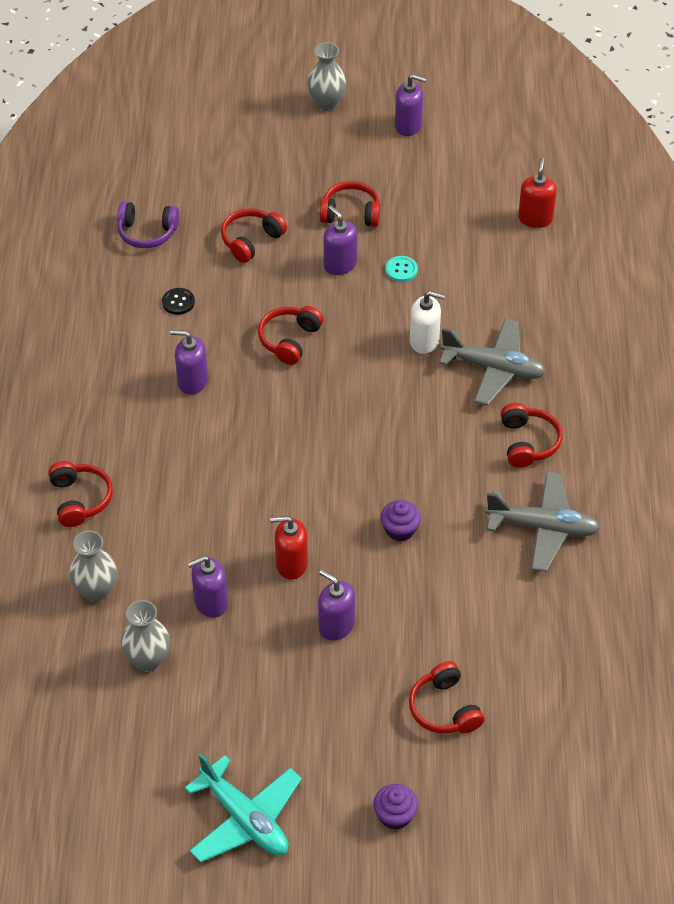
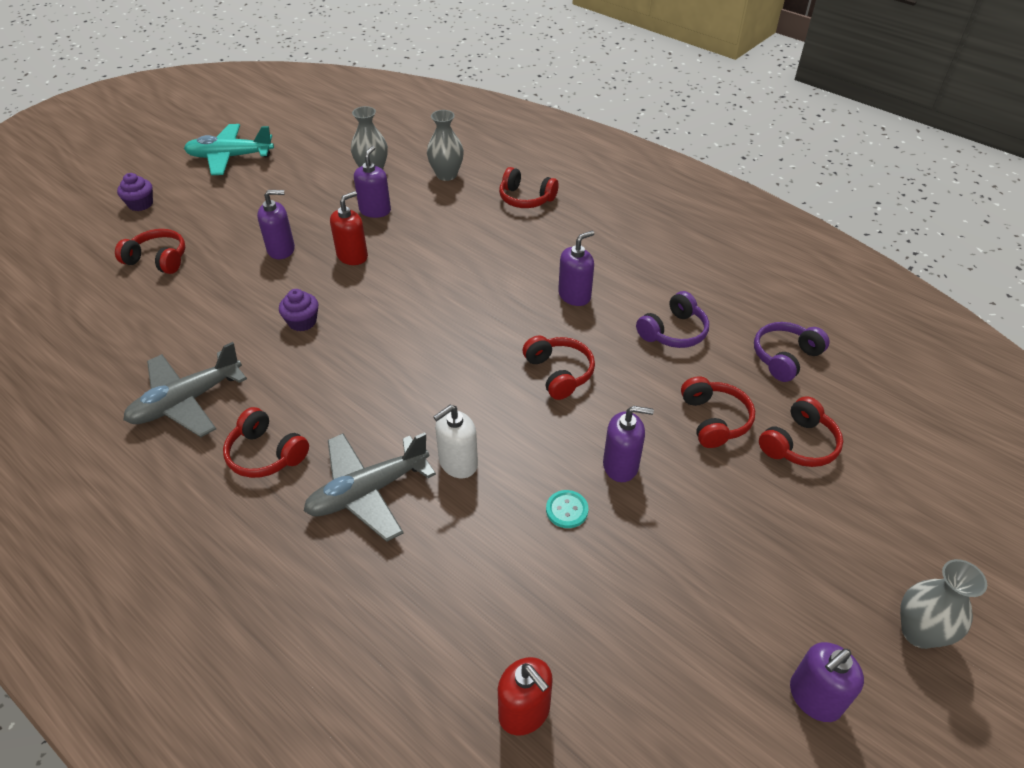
camera: 130 degrees right, 5 degrees down
black button [162,288,195,315] -> purple headphones [636,291,709,348]
red headphones [320,181,380,227] -> red headphones moved to [759,396,843,467]

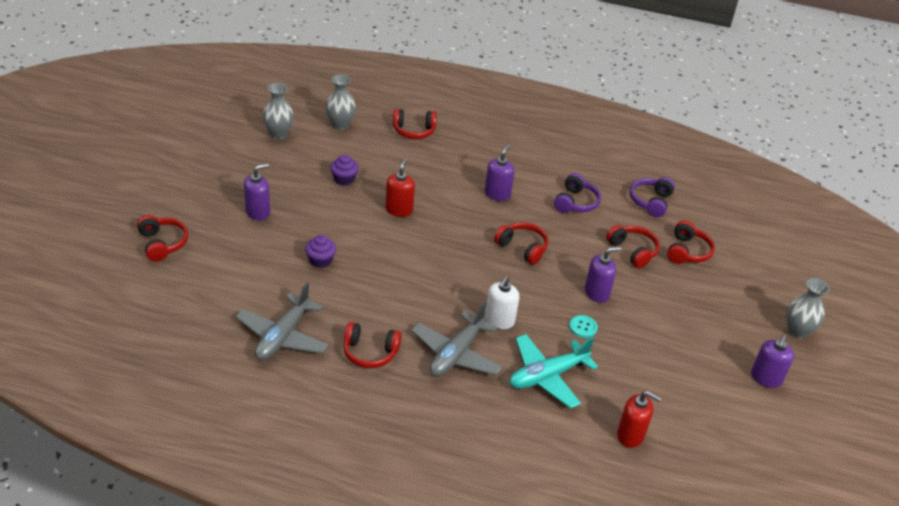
camera: 30 degrees left, 5 degrees down
red headphones [115,229,185,274] -> red headphones turned 75 degrees clockwise [137,215,188,262]
purple cupcake [117,173,153,211] -> purple cupcake moved to [330,154,359,185]
turquoise plane [184,124,274,175] -> turquoise plane moved to [510,334,598,409]
red soap dispenser [330,191,368,265] -> red soap dispenser moved to [385,159,415,217]
purple soap dispenser [354,146,391,218] -> none

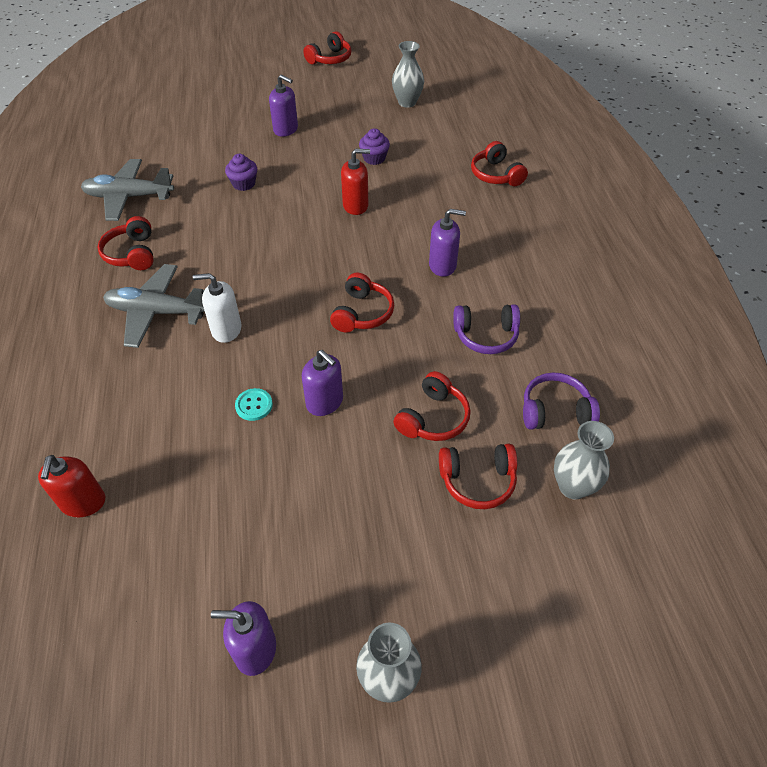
camera: 70 degrees right, 10 degrees up
red headphones [137,215,188,262] -> red headphones moved to [303,31,352,64]
grey vase [325,74,356,130] -> grey vase moved to [554,421,614,499]
turquoise plane [510,334,598,409] -> none

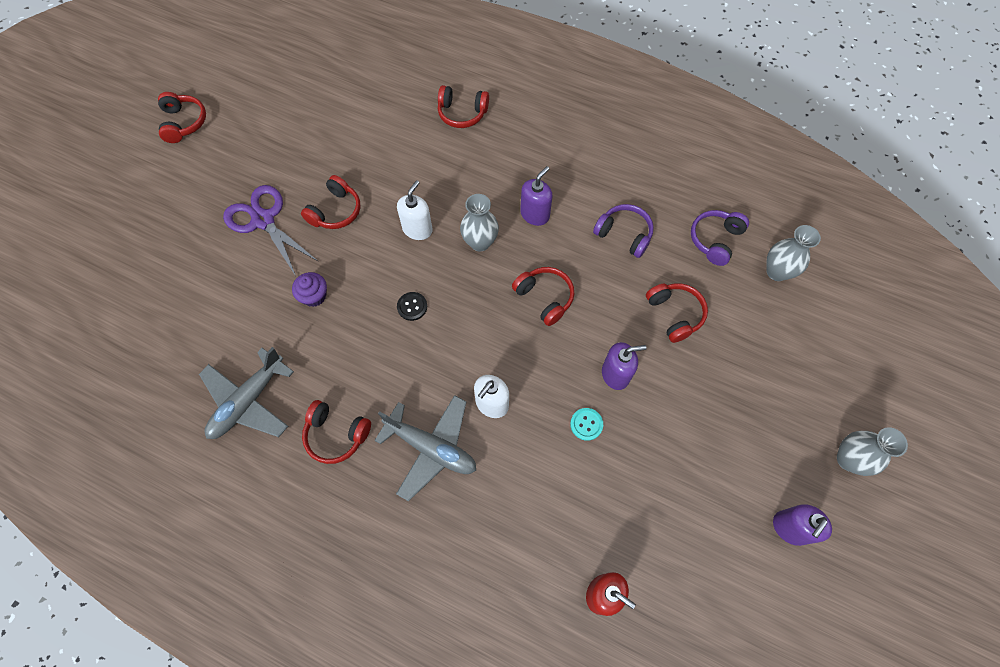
camera: 55 degrees left, 15 degrees up
grey plane [103,264,205,348] -> grey plane turned 105 degrees counterclockwise [374,395,476,501]
purple soap dispenser [269,75,298,137] -> purple scissors [223,185,319,276]
red soap dispenser [341,149,370,215] -> white soap dispenser [397,180,433,240]
purple cupcake [359,128,390,165] -> none
grey vase [392,41,424,108] -> grey vase moved to [460,194,499,251]
red headphones [439,444,517,509] -> red headphones moved to [301,175,360,229]
purple headphones [453,304,520,354] -> purple headphones turned 90 degrees counterclockwise [593,204,654,258]
none -> black button [397,292,427,321]

